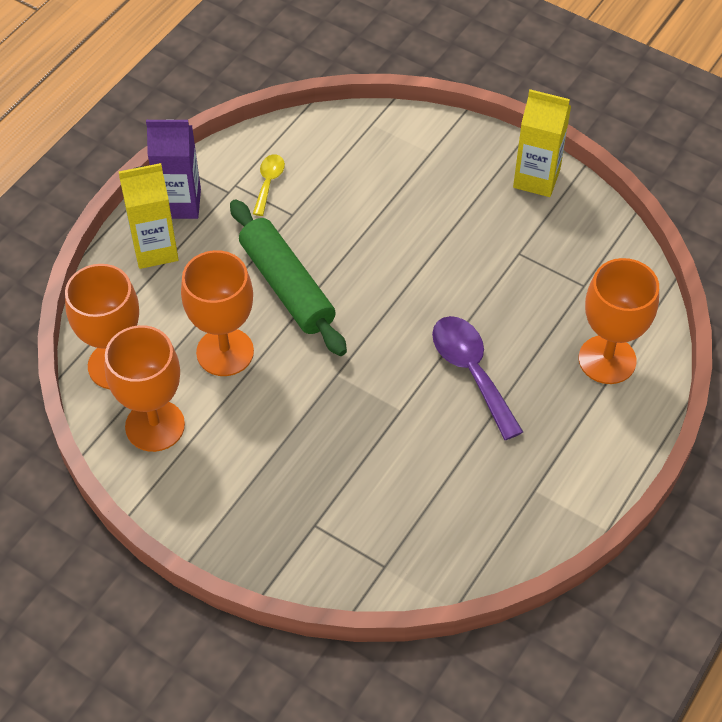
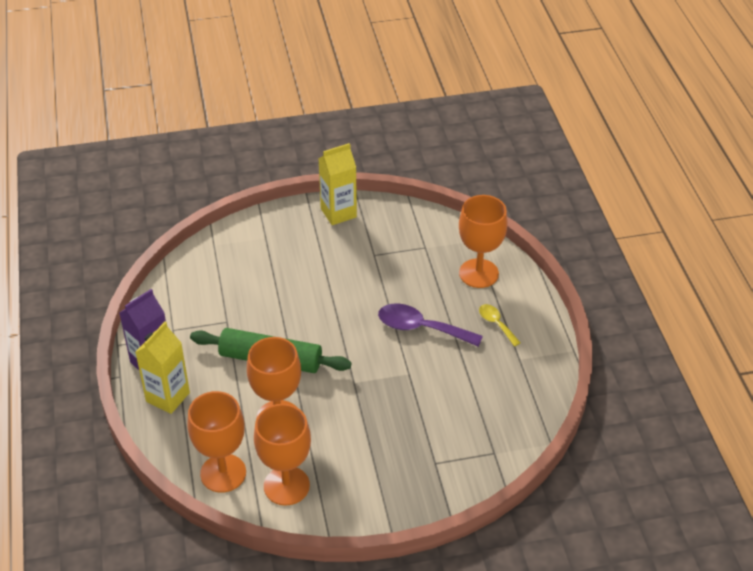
camera: 45 degrees left, 10 degrees down
yellow spoon [253,154,285,216] -> yellow spoon moved to [479,304,521,346]

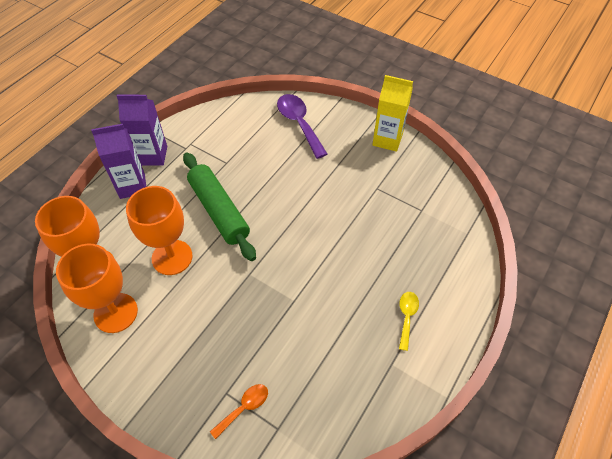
camera: 45 degrees right, 10 degrees up
yellow carton [135,322,190,414] -> purple carton [91,124,146,199]
purple spoon [378,304,483,347] -> purple spoon moved to [277,94,328,159]
orange goblet [459,195,508,288] -> none
none -> orange spoon [210,384,268,439]

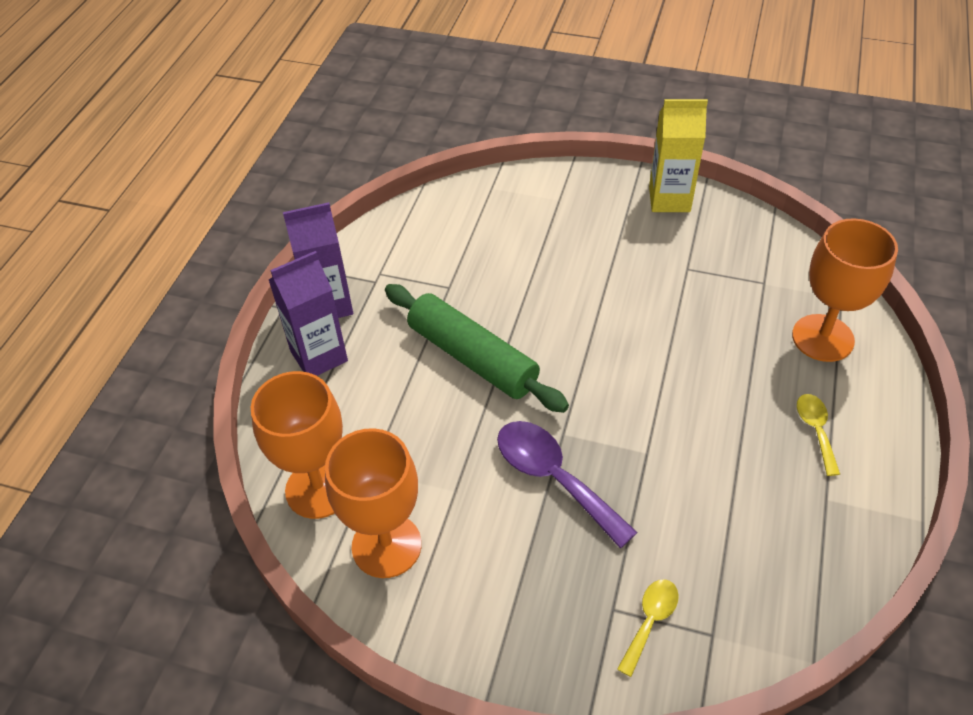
camera: 15 degrees left, 5 degrees down
orange goblet [126,186,192,275] -> orange goblet moved to [792,218,898,362]
orange spoon [210,384,268,439] -> yellow spoon [617,579,679,677]
purple spoon [277,94,328,159] -> purple spoon moved to [497,421,638,548]

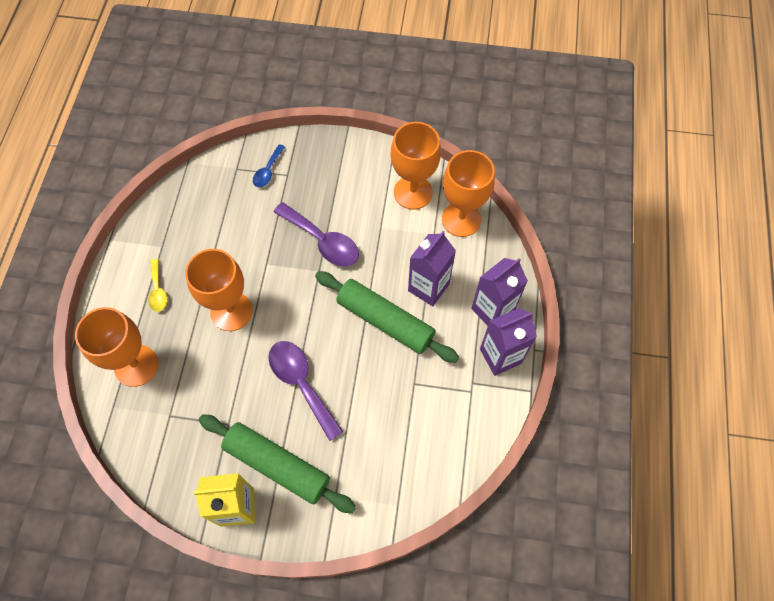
camera: 170 degrees right, 15 degrees up
yellow spoon [617,579,679,677] -> blue spoon [253,144,285,187]
none -> orange goblet [185,249,253,331]
none -> green rolling pin [199,415,356,513]
none -> purple spoon [268,341,343,441]
none -> purple carton [408,231,456,306]

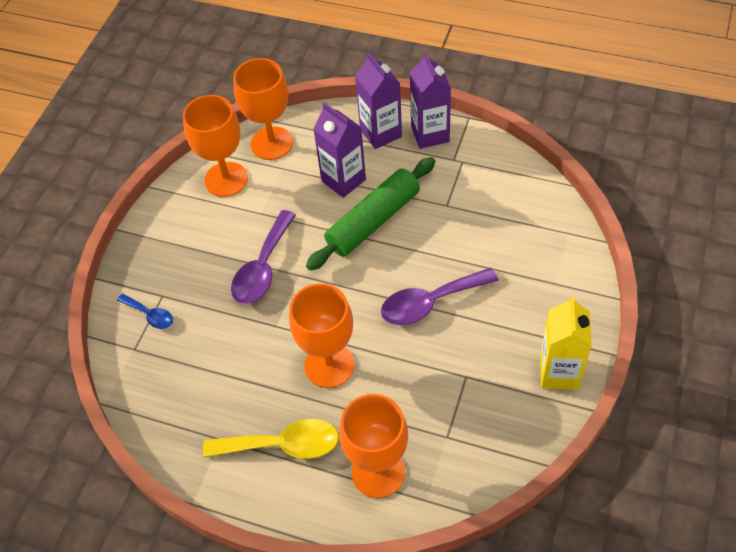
camera: 75 degrees left, 10 degrees down
yellow spoon [148,259,167,312] -> yellow spoon [203,419,339,459], size x1.79
green rolling pin [199,415,356,513] -> none
purple spoon [274,202,359,267] -> purple spoon turned 150 degrees clockwise [231,210,296,304]

